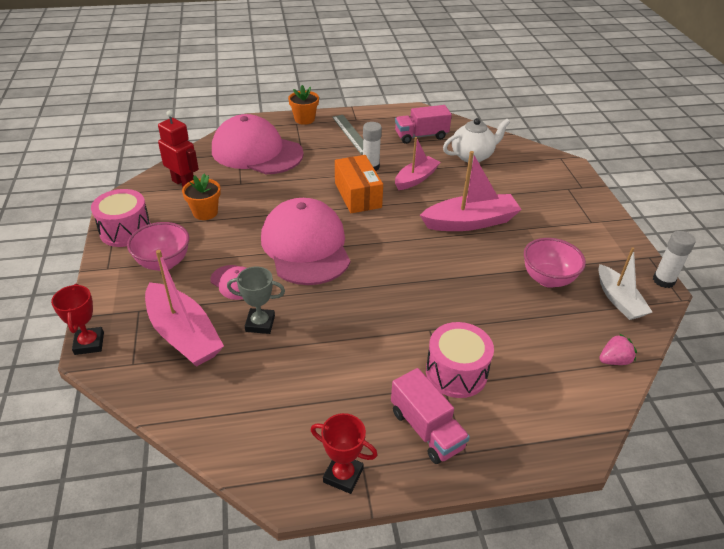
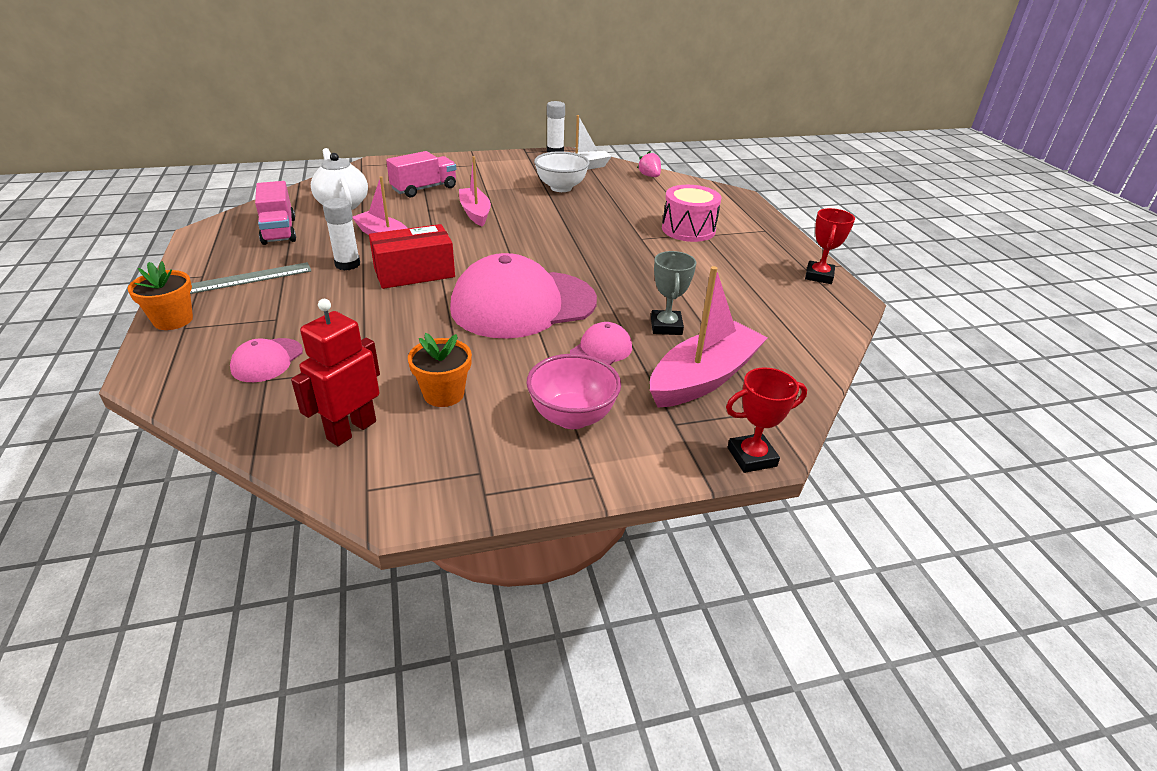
camera: 95 degrees left, 5 degrees down
pink drum [91,189,151,247] -> none
pink cap [212,114,304,174] -> pink cap [230,338,303,382], size x0.44
orange box [335,155,383,213] -> red box [369,224,455,289]
pink truck [391,368,470,464] -> pink truck moved to [386,151,456,197]
pink boat [420,151,522,231] -> pink boat [459,156,491,226], size x0.65
pink bowl [524,238,586,288] -> white bowl [534,151,590,192]

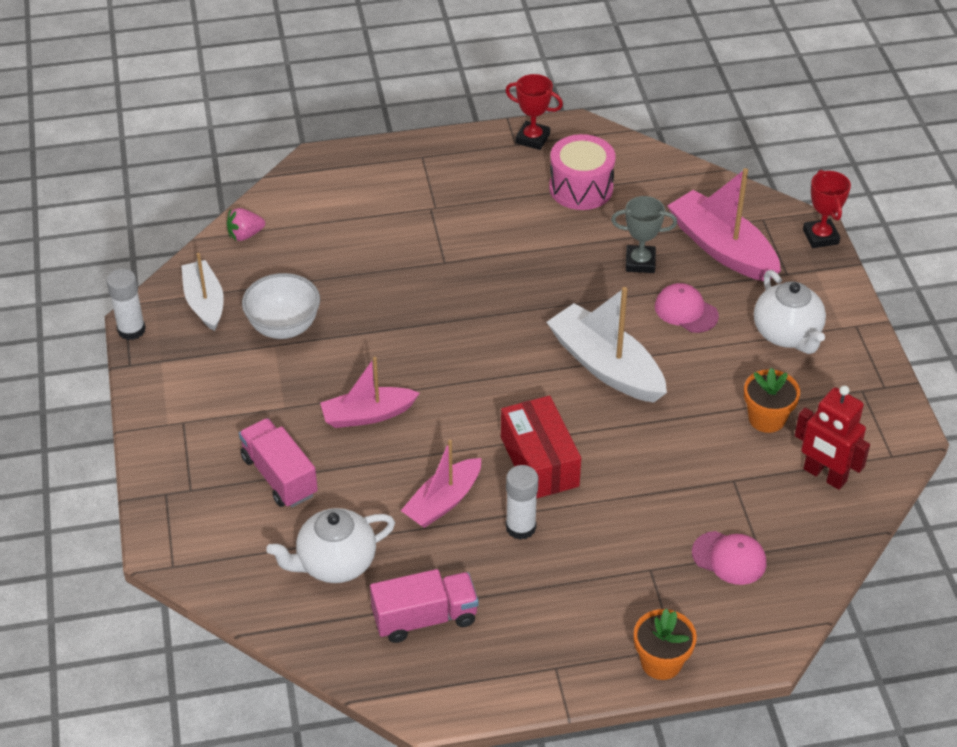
camera: 85 degrees left, 10 degrees up
grey ruler [190,262,312,294] -> none
pink cap [450,253,597,339] -> white boat [546,287,667,403]
pink bowl [527,354,621,429] -> white teapot [754,270,826,354]
pink drum [662,185,721,242] -> pink drum moved to [549,134,616,210]

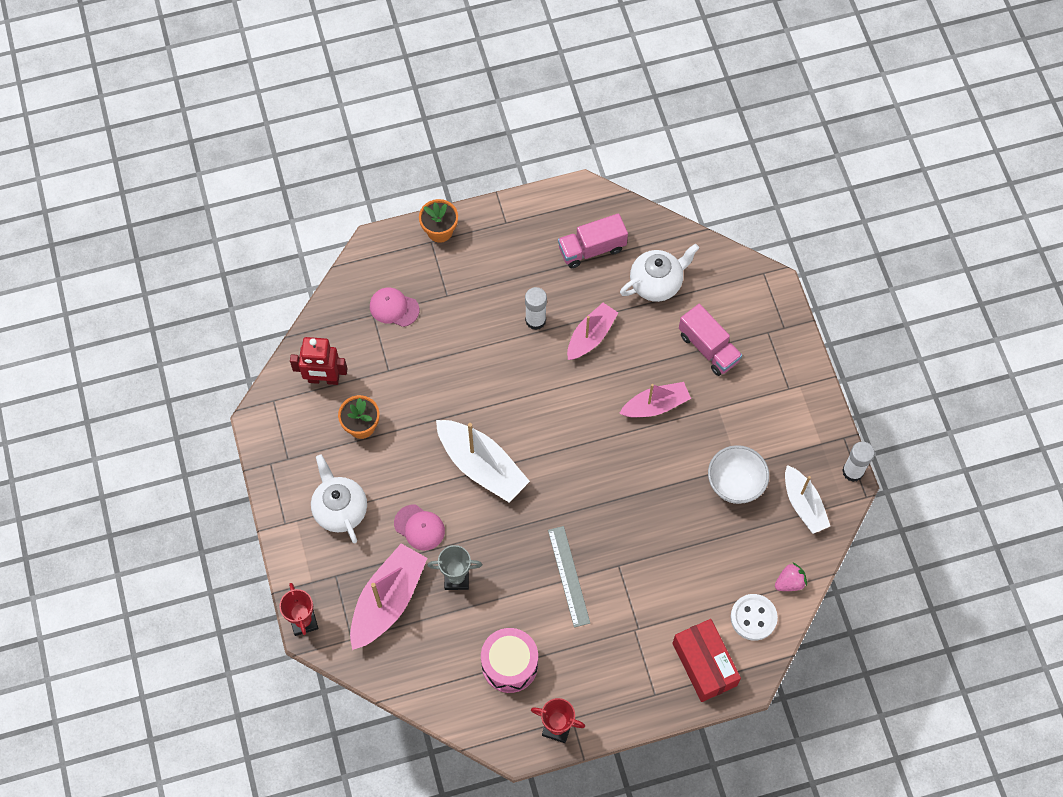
camera: 175 degrees right, 20 degrees up
red box [501,396,581,498] -> red box moved to [672,619,741,702]
pink boat [667,168,781,281] -> pink boat turned 105 degrees counterclockwise [350,544,427,650]
red robot [795,385,870,490] -> red robot turned 150 degrees clockwise [290,337,347,385]
none -> grey ruler [548,526,590,627]
none -> white button [730,594,778,641]

